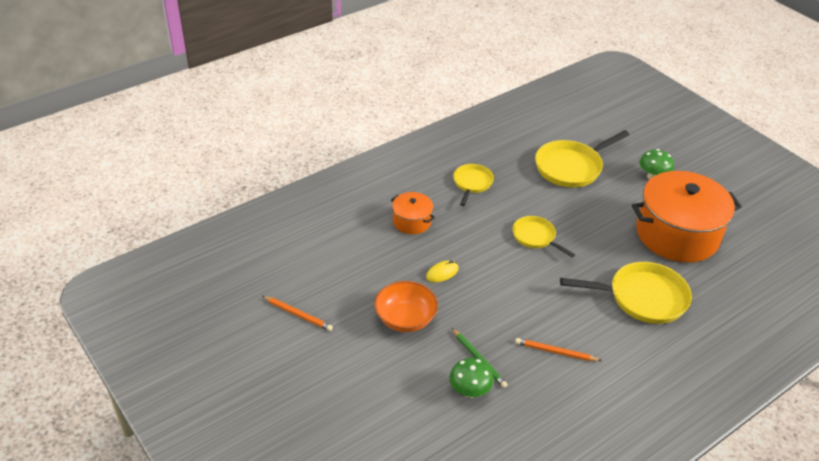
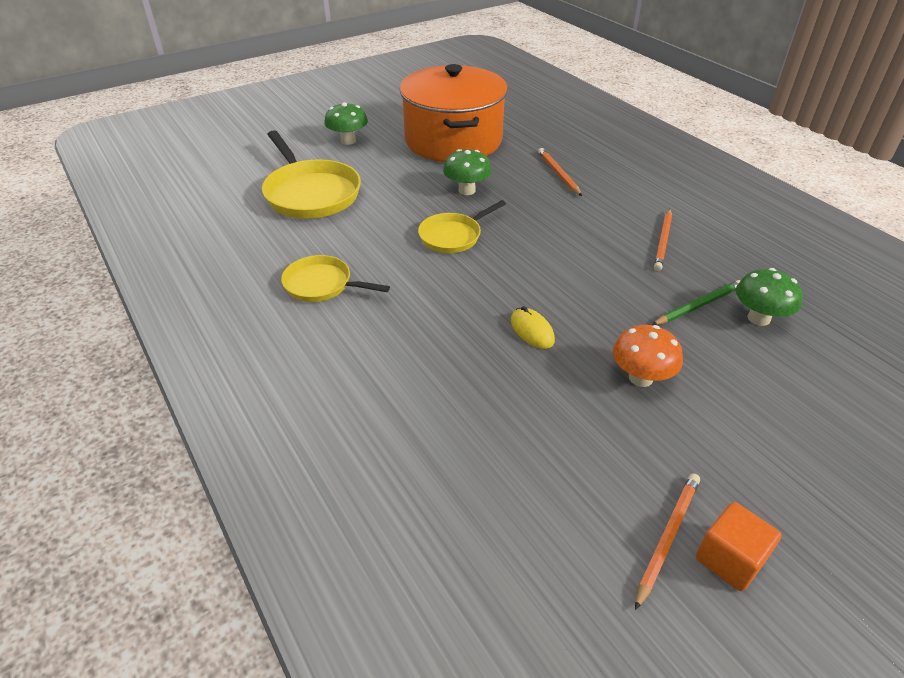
camera: 85 degrees left, 0 degrees up
orange bowl [374,281,438,332] -> orange mushroom [613,325,683,387]
orange pot [391,192,435,234] -> none
yellow pan [560,262,692,324] -> orange pencil [538,148,582,196]
none -> green mushroom [443,149,492,195]
none -> orange cube [696,502,781,591]

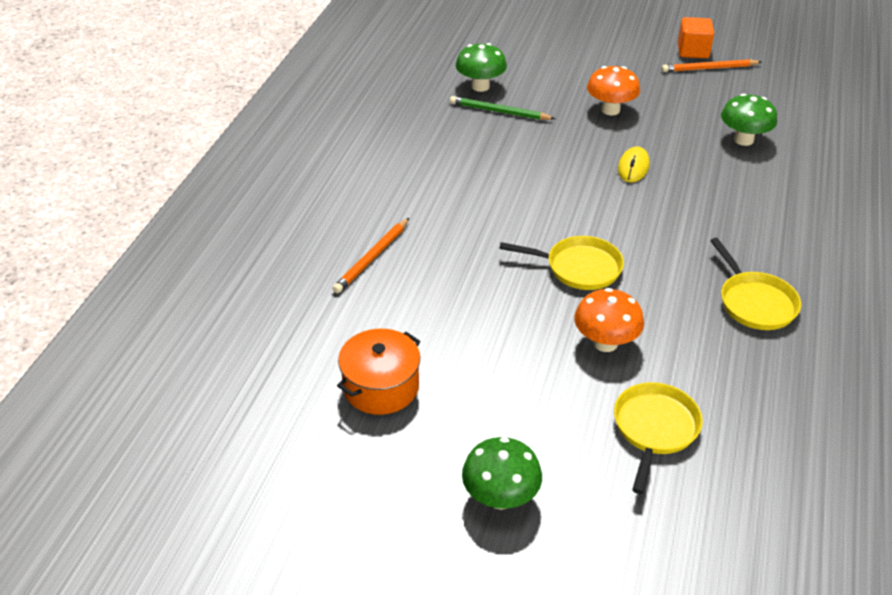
camera: 130 degrees left, 0 degrees up
yellow pan [262,130,361,219] -> yellow pan [614,382,703,494], size x0.59
orange pot [400,64,508,162] -> orange pot [337,329,420,415], size x0.47
green mushroom [443,149,492,195] -> green mushroom moved to [721,93,777,146]
orange pencil [654,209,672,271] -> none
none -> orange mushroom [574,288,644,352]

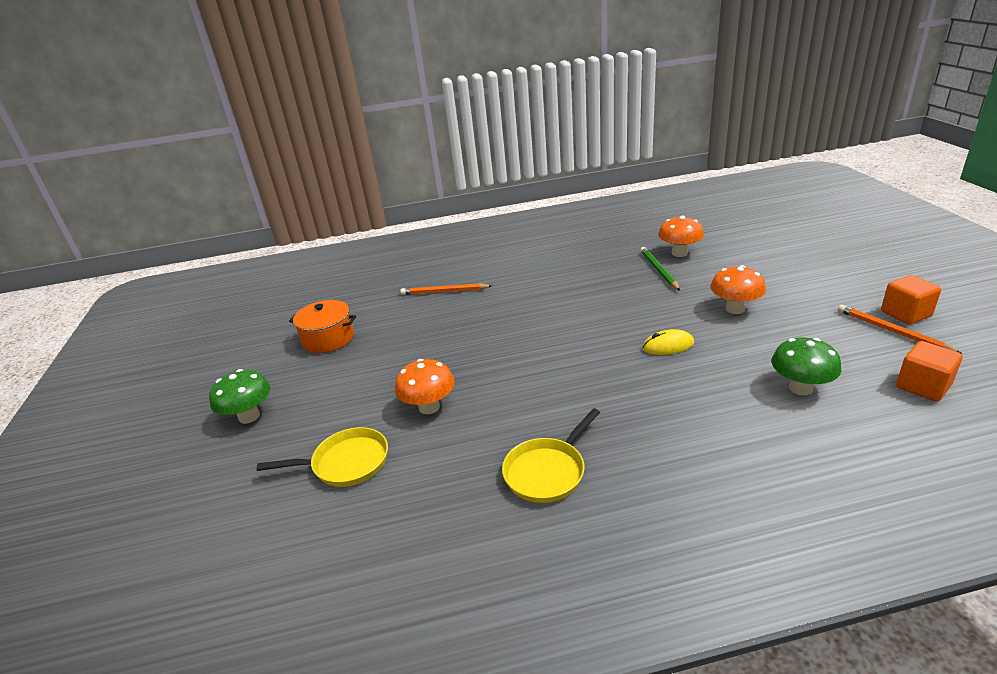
camera: 65 degrees right, 10 degrees down
green mushroom [456,43,507,92] -> orange mushroom [658,216,704,257]
yellow pan [499,236,624,290] -> none
none -> orange cube [896,341,963,402]

